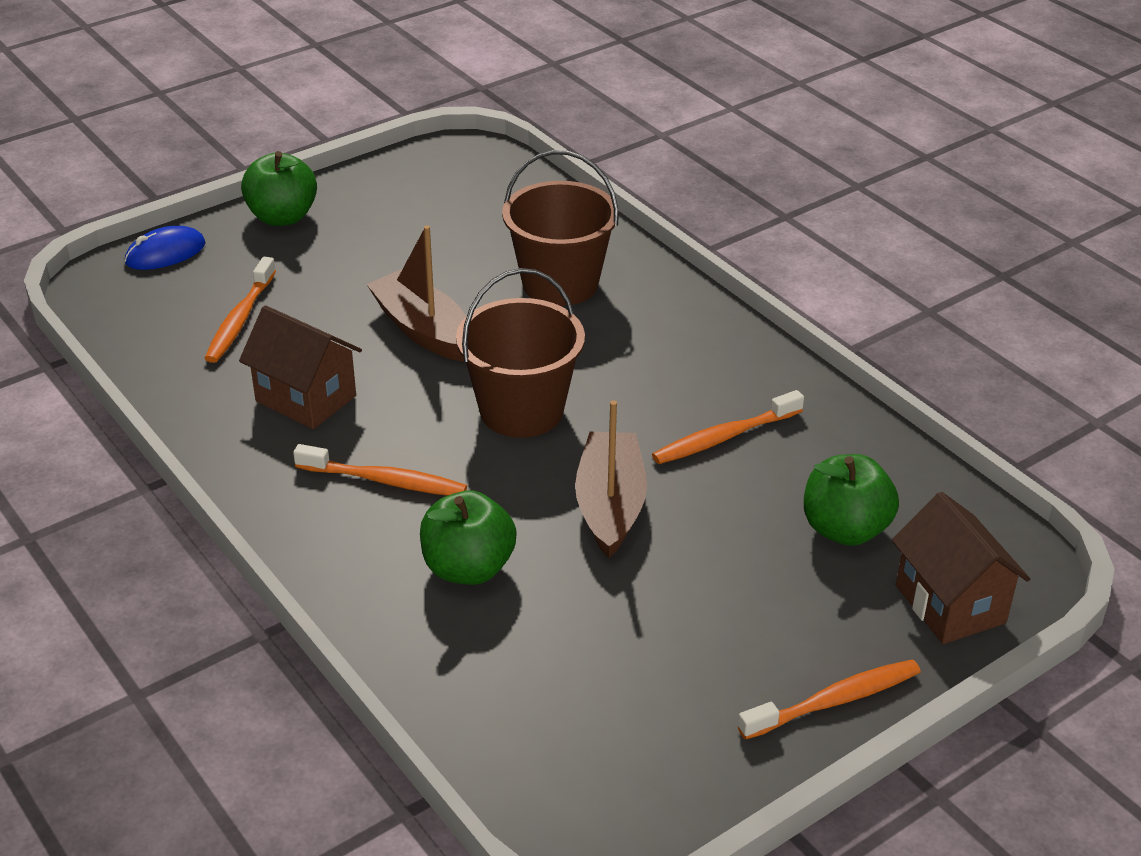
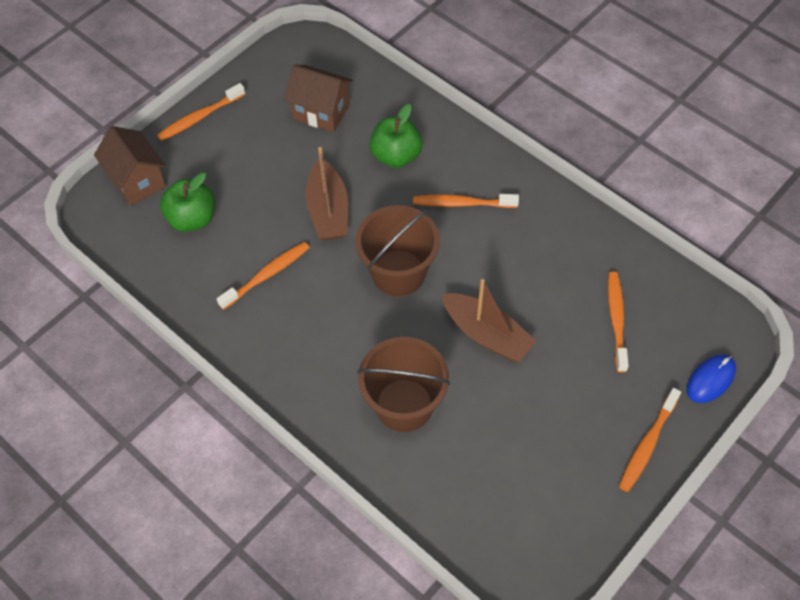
camera: 170 degrees right, 20 degrees up
brown house [239,305,362,429] -> brown house moved to [284,65,353,132]
green apple [241,151,317,226] -> orange toothbrush [619,388,681,492]

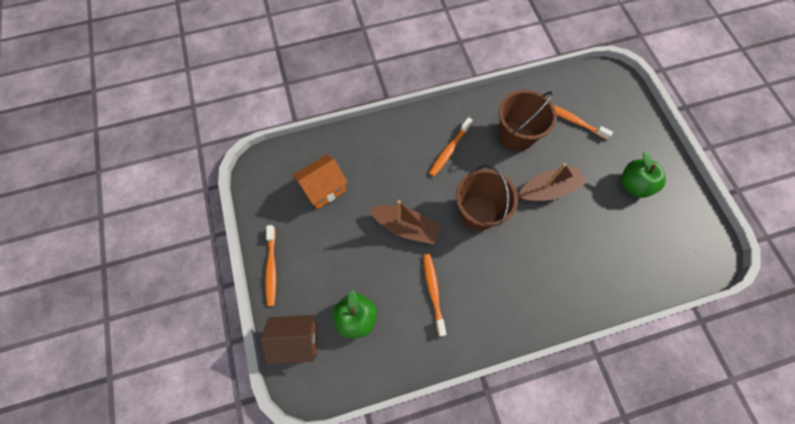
camera: 60 degrees left, 10 degrees up
brown house [284,65,353,132] -> orange house [293,154,348,209]
brown bucket [357,337,451,432] -> brown bucket moved to [499,90,557,152]
green apple [370,104,423,168] -> green apple moved to [621,151,666,198]
orange toothbrush [619,388,681,492] -> none
blue mouse [687,354,736,403] -> none

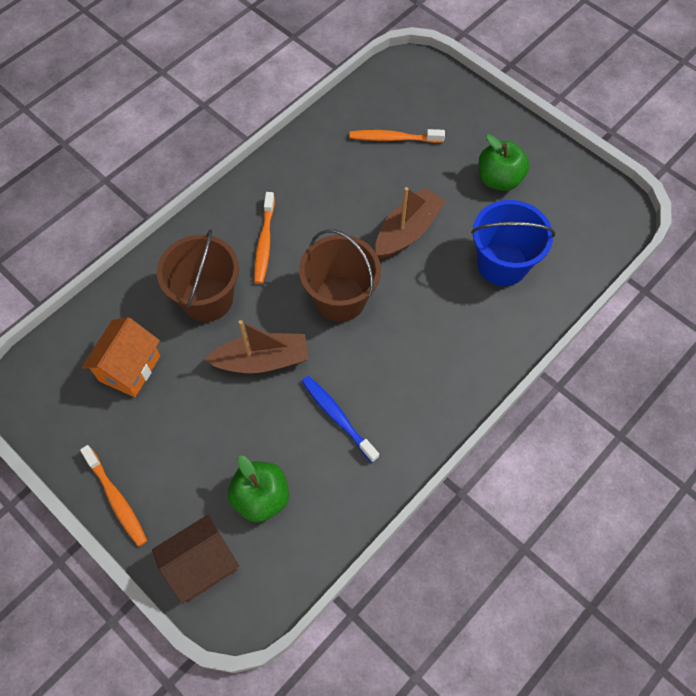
camera: 30 degrees left, 5 degrees down
orange toothbrush [423,254,446,337] -> blue toothbrush [301,376,379,463]
brown bucket [499,90,557,152] -> brown bucket moved to [157,229,239,322]
none -> blue bucket [471,200,555,286]

